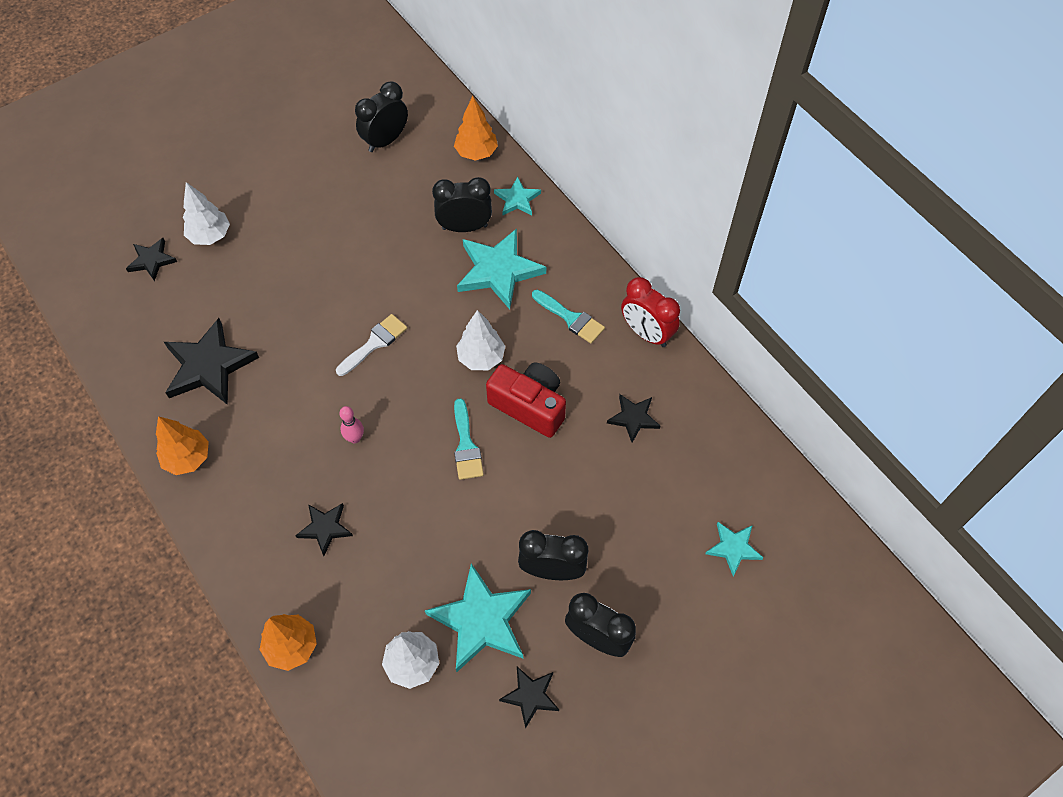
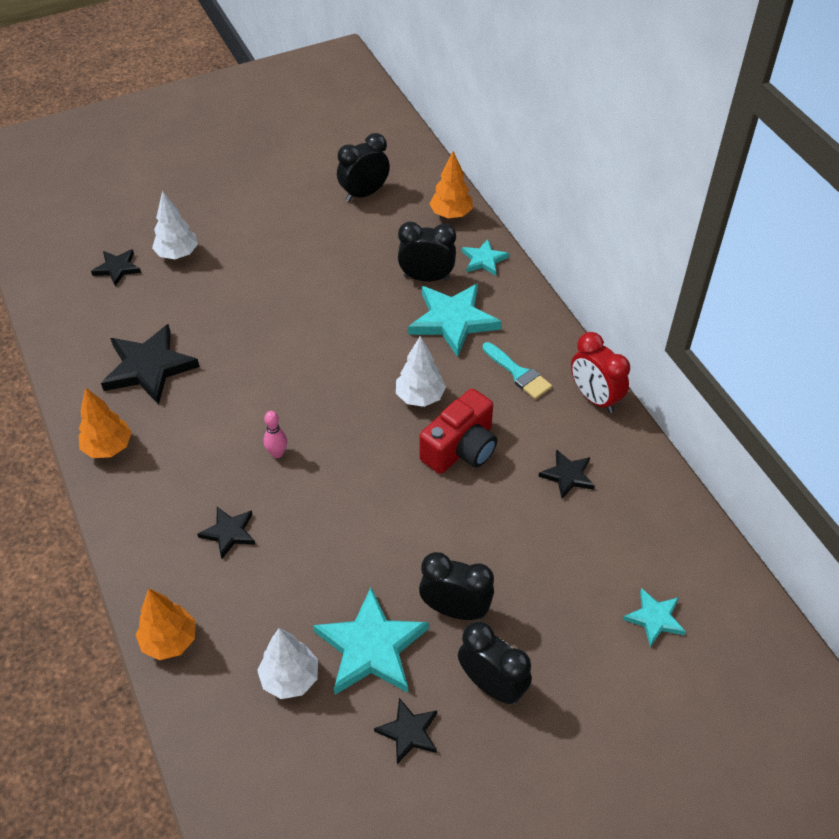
camera: 10 degrees right, 10 degrees down
white brush [336,314,407,376] -> none
turquoise brush [454,398,484,480] -> none
red camera [486,363,566,438] -> red camera turned 90 degrees clockwise [420,389,497,474]

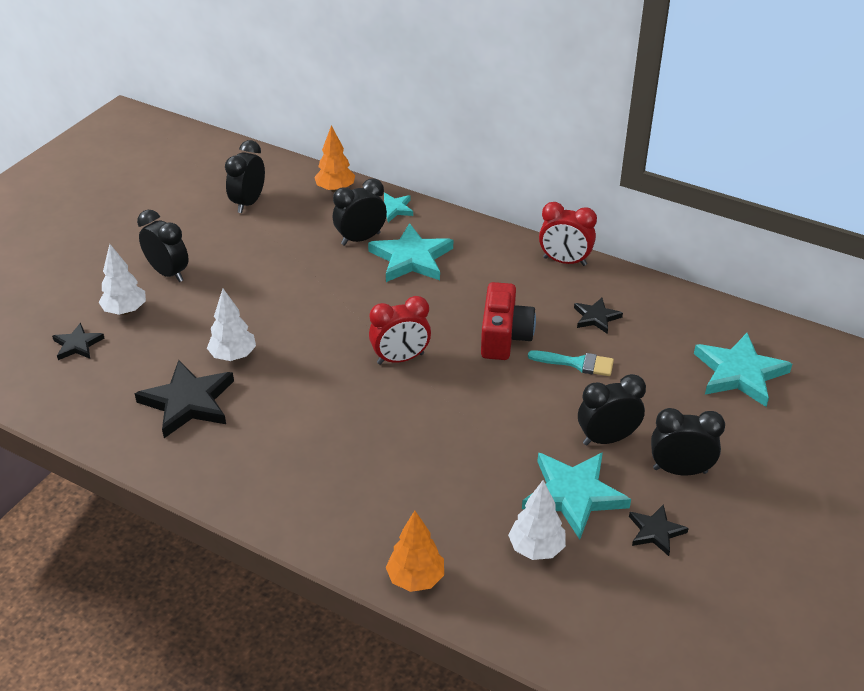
camera: 35 degrees left, 10 degrees down
orange tree [79,387,132,458] -> none
black star [197,507,256,559] -> none
pink bowling pin [264,411,287,458] -> none
white tree [396,336,446,407] -> white tree moved to [207,289,256,361]
turquoise brush [482,342,552,399] -> turquoise brush moved to [528,350,614,376]
turquoise star [623,588,686,647] -> turquoise star [694,333,792,407], size x1.84
none -> black clock [137,210,189,282]
none -> red clock [369,296,431,365]

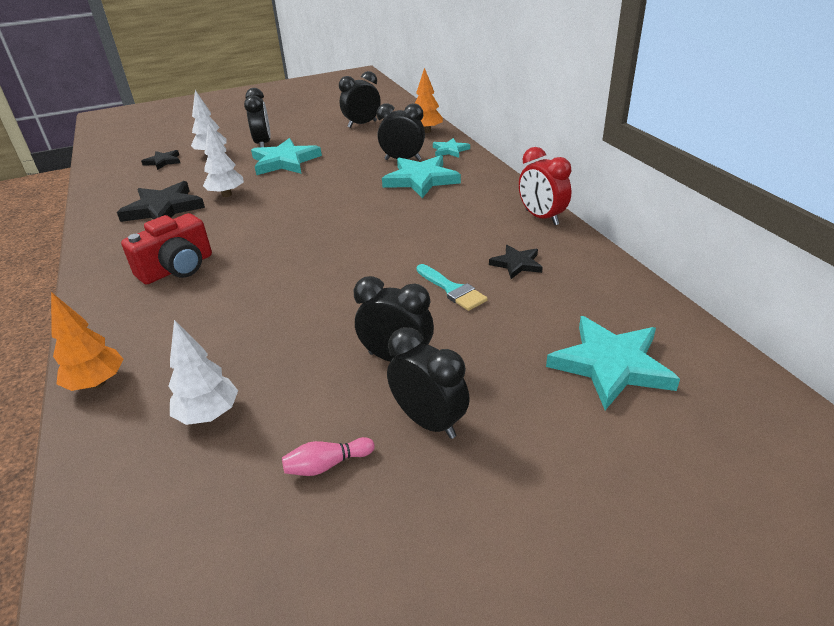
camera: 40 degrees right, 5 degrees down
red clock [369,296,431,365] -> none
red camera [481,282,536,360] -> red camera moved to [121,213,212,284]
turquoise star [522,452,631,539] -> turquoise star moved to [251,138,322,175]
black star [629,504,689,556] -> pink bowling pin [282,437,375,476]

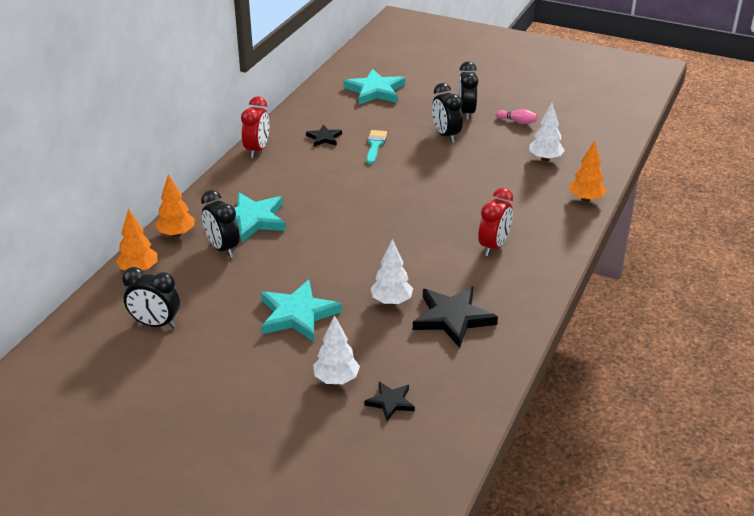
camera: 135 degrees left, 0 degrees up
red camera [121,213,212,284] -> red clock [478,188,513,256]
black clock [244,88,271,147] -> none
turquoise star [433,138,470,158] -> orange tree [155,174,195,237]

